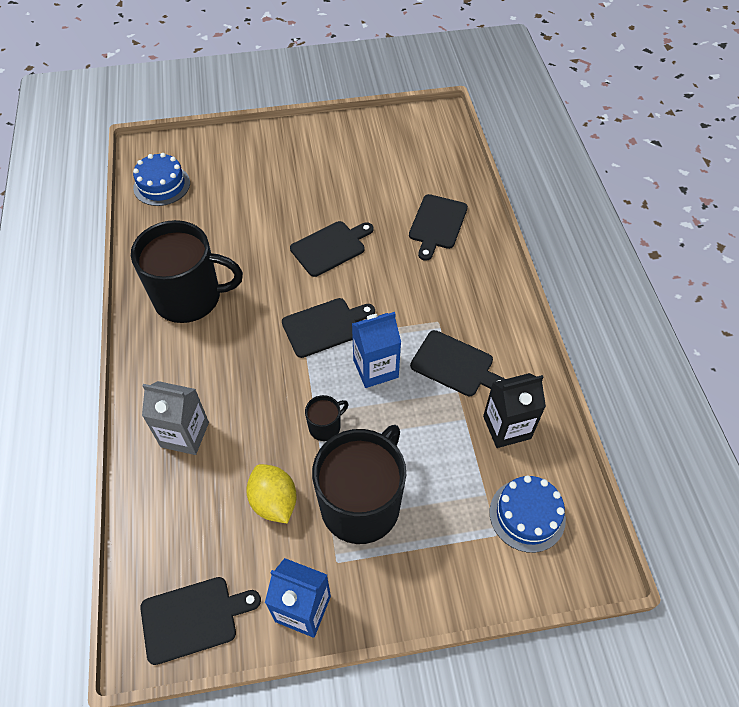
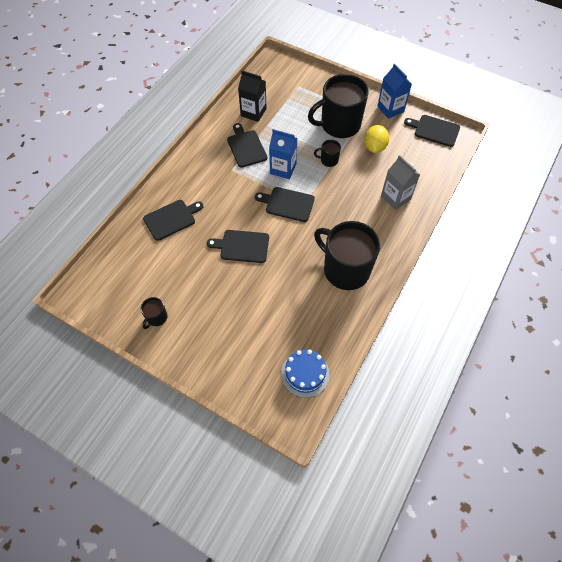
camera: 140 degrees left, 5 degrees up
blue cake [490,475,566,553] -> none
none -> black mug [141,297,167,329]

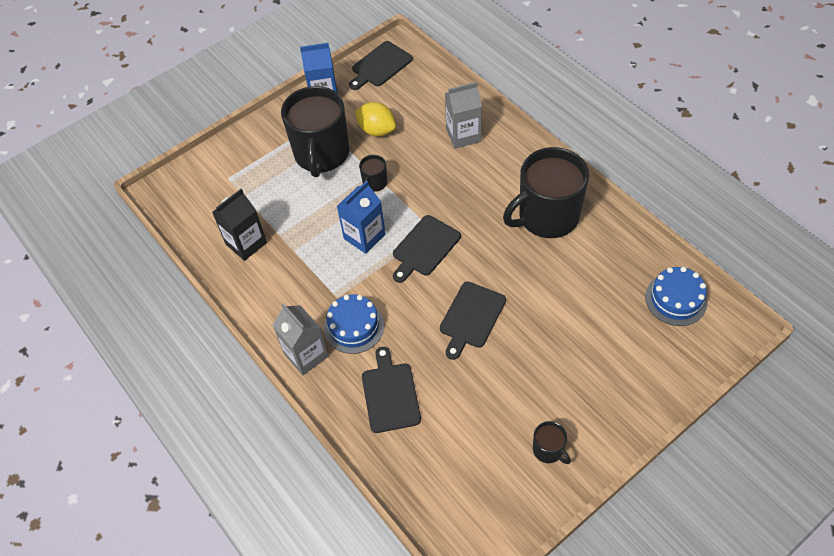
camera: 65 degrees left, 5 degrees down
black cutting board [227,123,267,168] -> none
none -> grey carton [273,303,329,376]
none -> blue cake [324,294,384,354]

